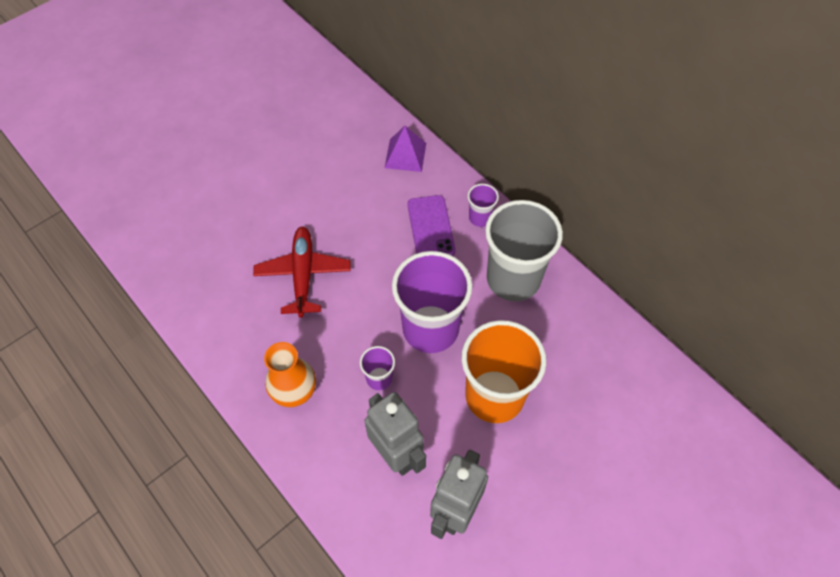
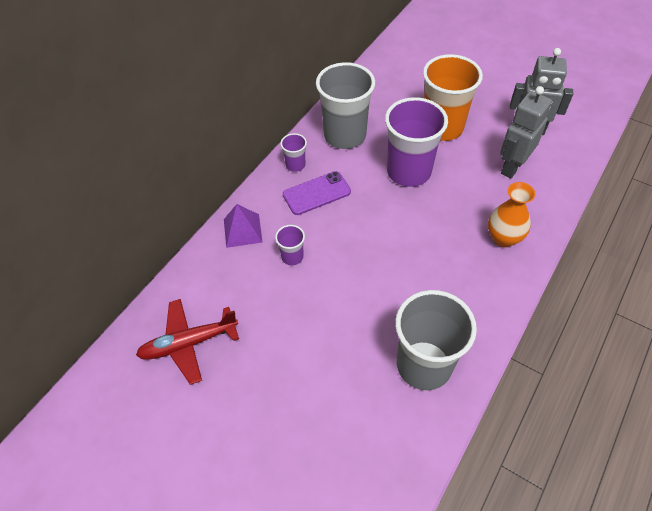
camera: 105 degrees left, 5 degrees down
red plane [253,226,351,318] -> red plane moved to [136,299,239,385]
purple cup [360,346,395,391] -> purple cup moved to [275,225,305,266]
none -> grey cup [395,290,477,390]

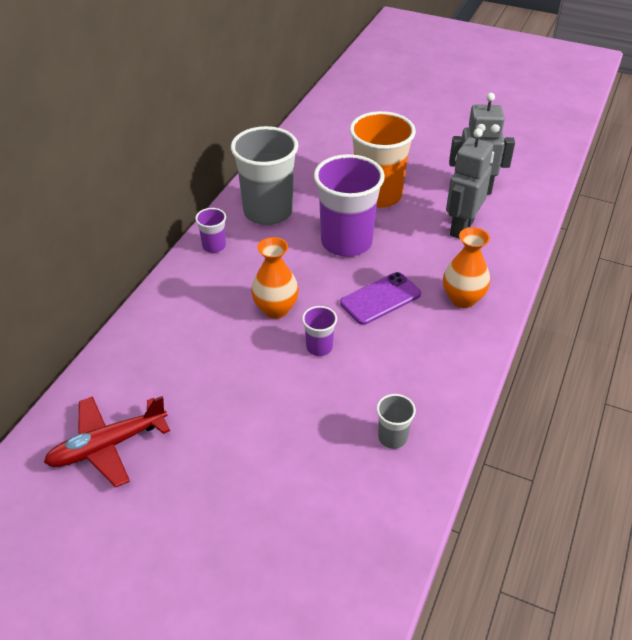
camera: 10 degrees left, 10 degrees down
purple pyramid [224,204,263,248] -> none
purple cup [275,225,305,266] -> purple cup moved to [302,306,337,356]
purple phone [283,171,351,215] -> purple phone moved to [340,272,421,325]
grey cup [395,290,477,390] -> grey cup [377,394,416,449], size x0.45
none -> orange vase [251,237,299,319]

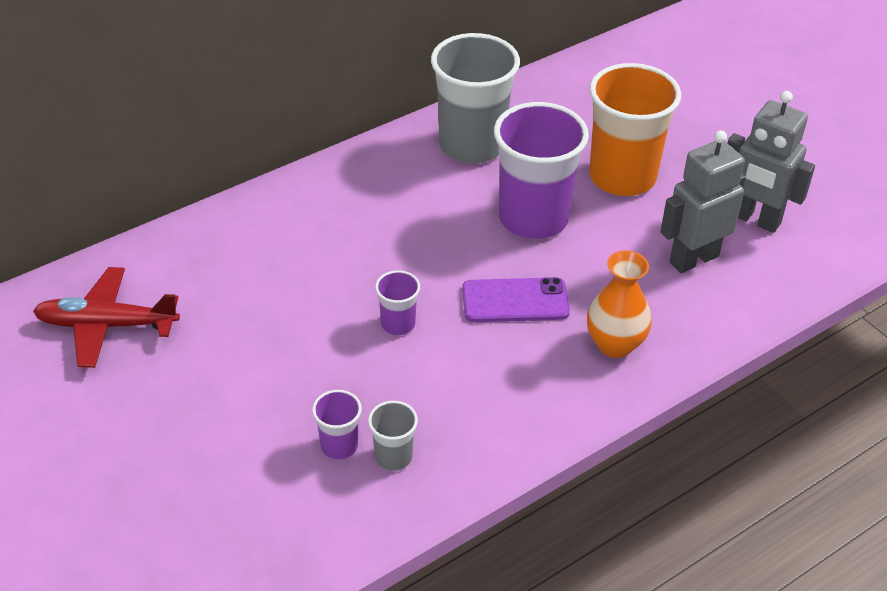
camera: 30 degrees right, 0 degrees up
purple cup [195,208,226,253] -> purple cup moved to [312,390,362,460]
orange vase [251,237,299,319] -> none

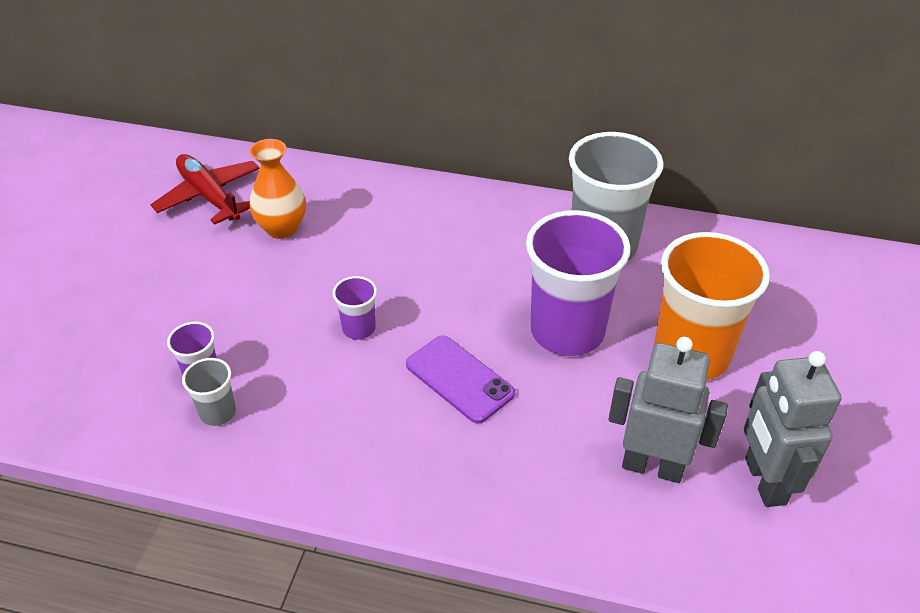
camera: 50 degrees right, 0 degrees up
orange vase [587,250,652,358] -> orange vase moved to [249,139,306,239]

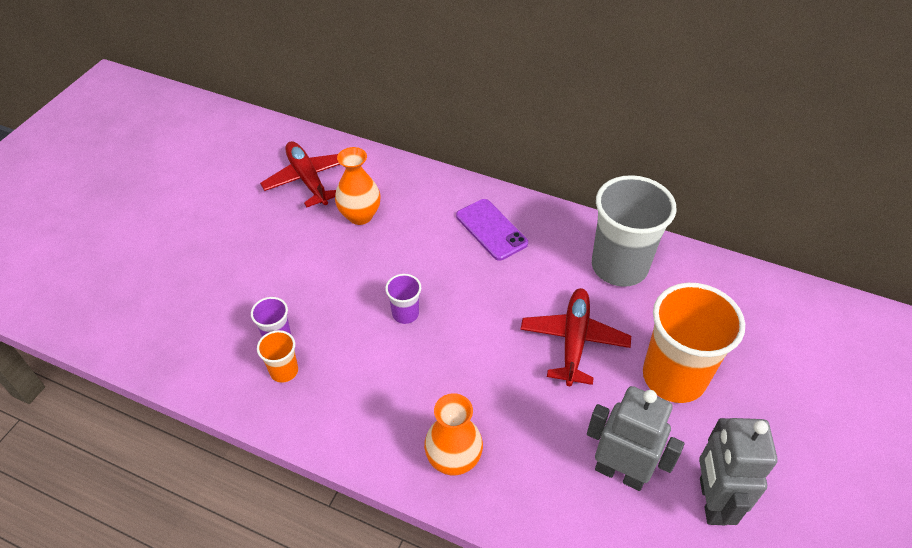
camera: 10 degrees right, 5 degrees up
grey cup [182,358,236,426] -> orange cup [257,330,298,383]
purple phone [406,336,515,424] -> purple phone moved to [456,199,528,261]
purple cup [526,210,631,356] -> red plane [521,288,631,386]
none -> orange vase [424,393,483,476]

